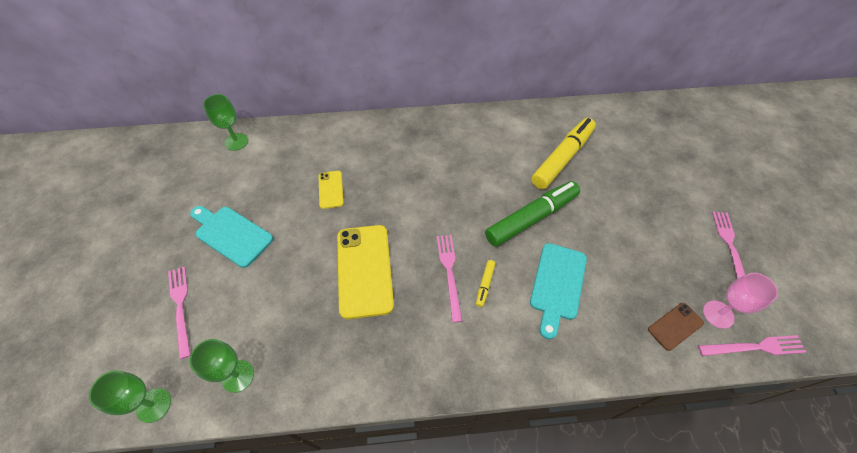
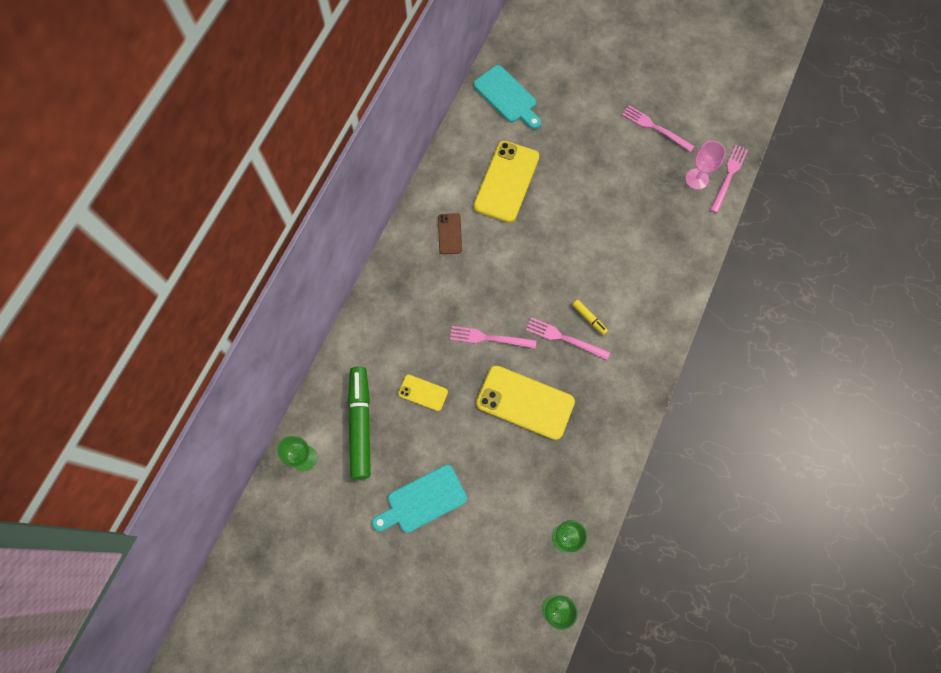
camera: 60 degrees left, 15 degrees up
pink fork [168,266,191,359] -> pink fork moved to [450,326,536,348]
green marker [485,181,580,247] -> green marker moved to [348,367,371,479]
turquoise cutting board [530,243,587,339] -> turquoise cutting board moved to [474,65,541,129]
yellow marker [531,118,596,189] -> yellow phone [474,141,539,223]
brown phone [648,303,704,351] -> brown phone moved to [438,213,462,254]

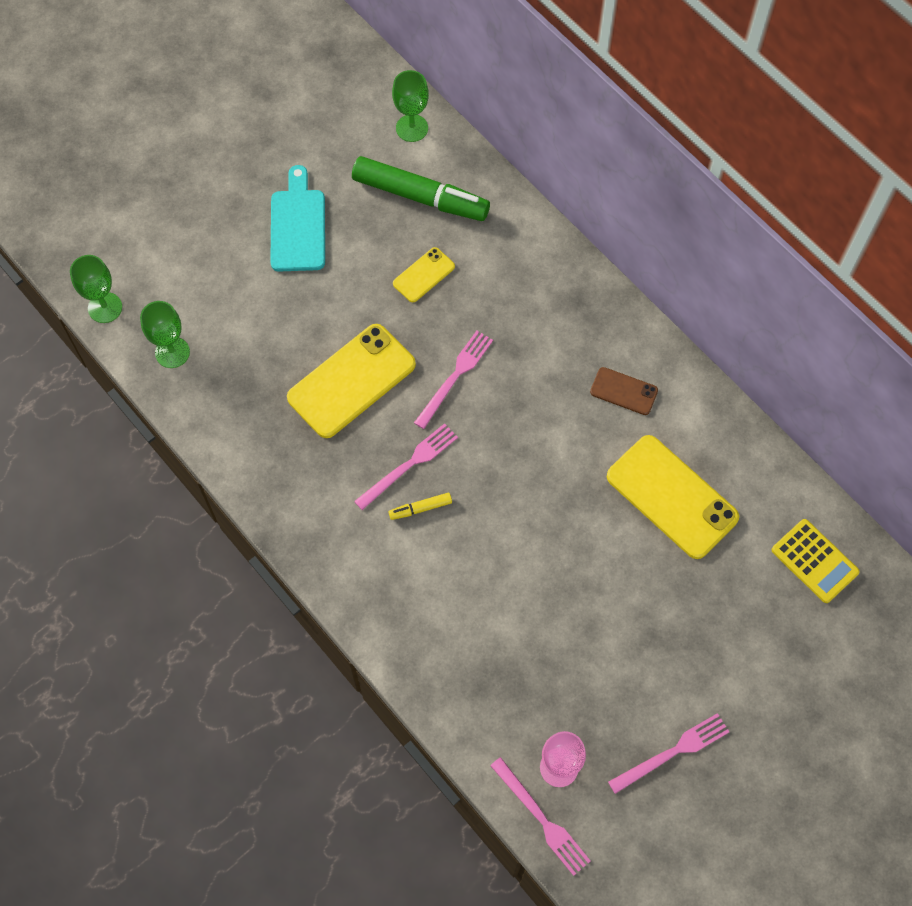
camera: 115 degrees right, 5 degrees down
turquoise cutting board [474,65,541,129] -> yellow calculator [772,519,860,603]

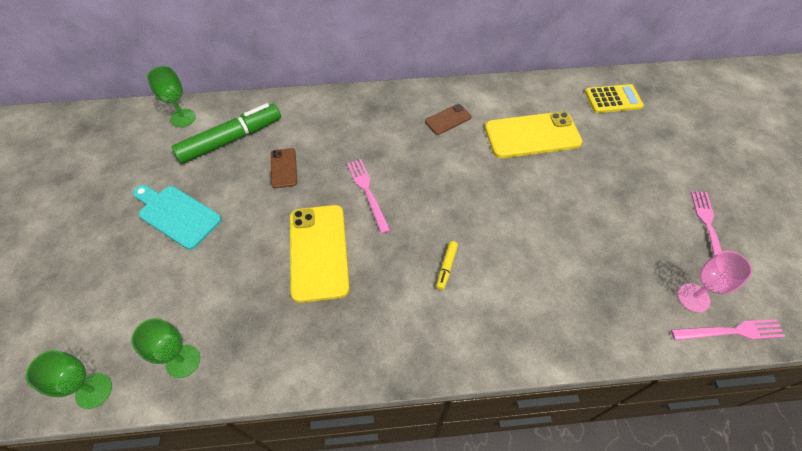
camera: 55 degrees left, 10 degrees down
pink fork [354,423,458,510] -> none
yellow phone [393,247,455,302] -> brown phone [271,148,297,188]

